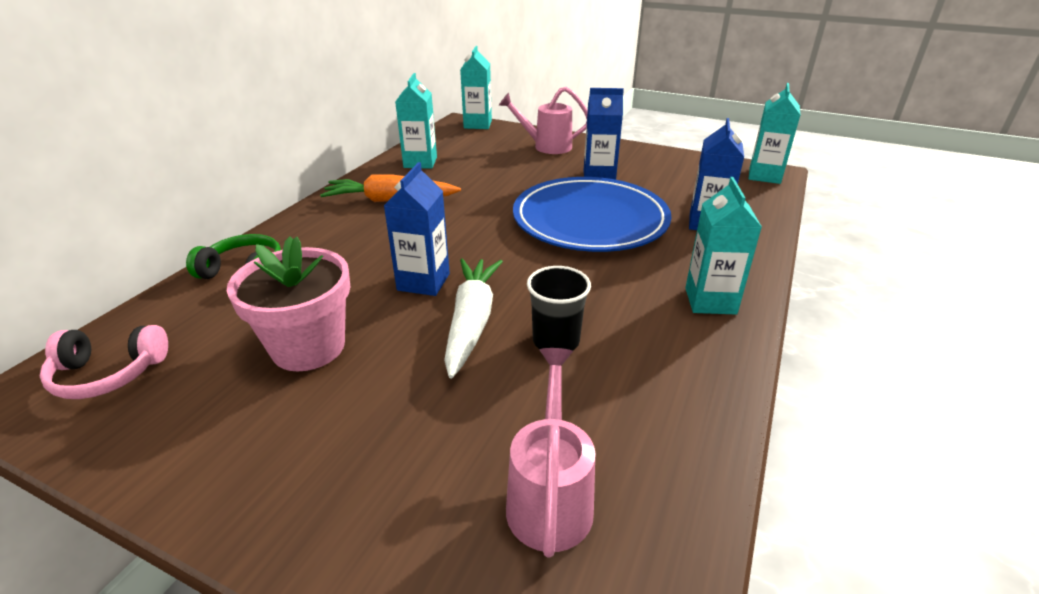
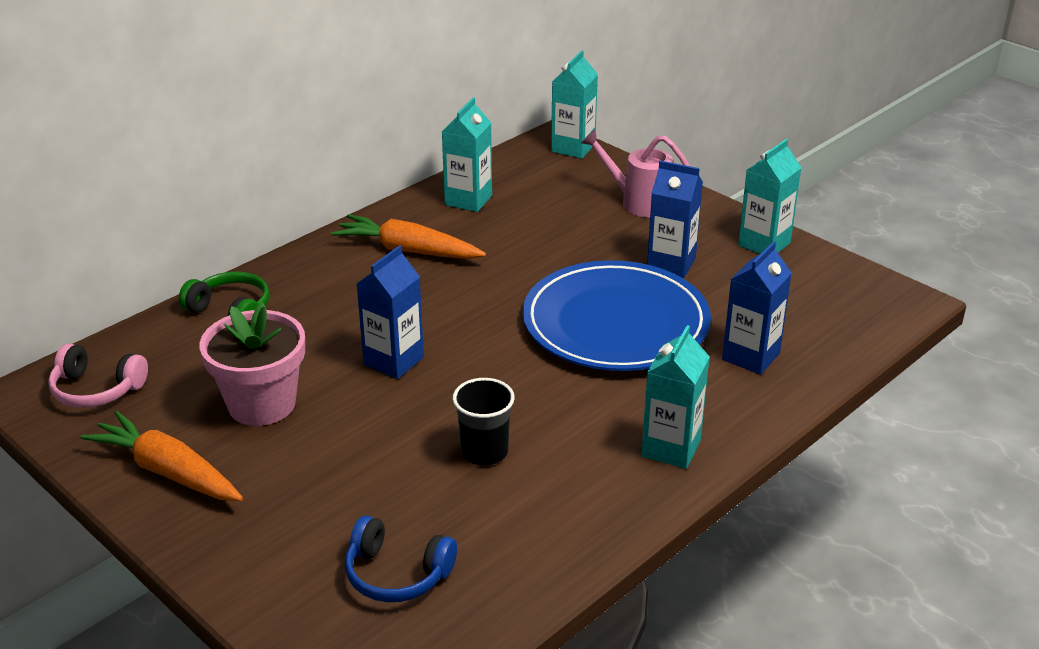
camera: 20 degrees right, 0 degrees up
white carrot [444,258,503,378] -> none
pink watering can [506,348,595,558] -> blue headphones [345,515,457,602]
turquoise carton [748,83,800,184] -> turquoise carton moved to [738,139,802,254]
none -> orange carrot [80,411,243,501]

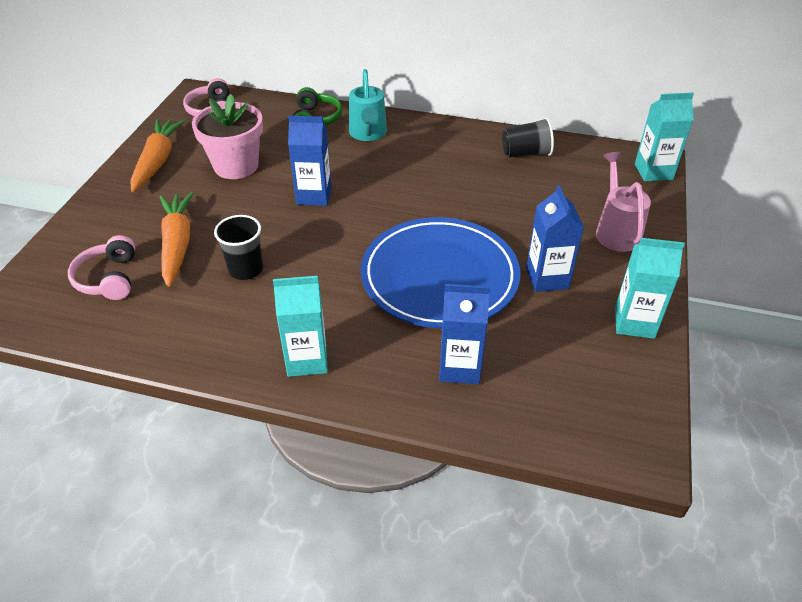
camera: 60 degrees right, 10 degrees up
orange carrot [331,214,486,259] -> orange carrot moved to [160,192,194,287]
blue headphones [345,515,457,602] -> pink headphones [68,235,136,300]
turquoise carton [442,97,492,212] -> black cup [502,117,554,158]
none -> turquoise watering can [349,69,387,141]

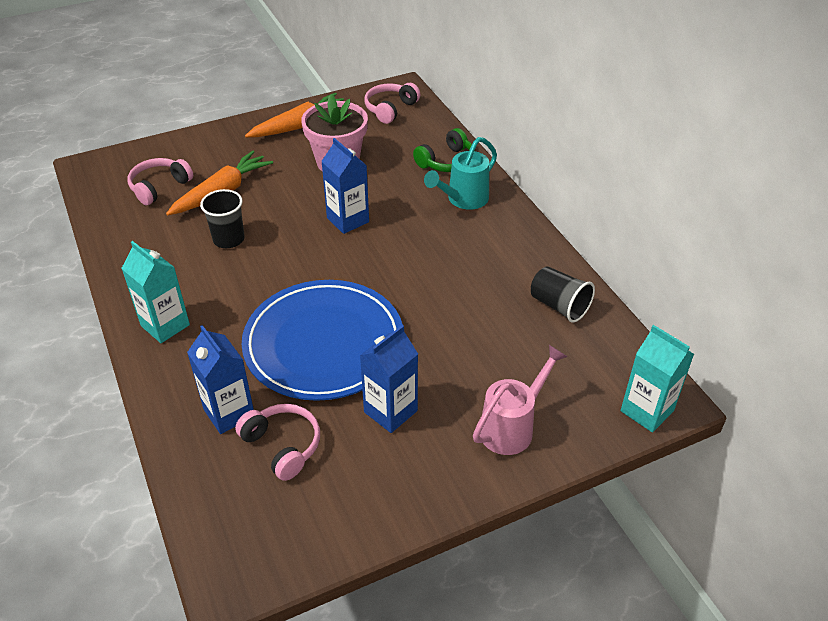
camera: 50 degrees right, 0 degrees up
turquoise carton [615,238,685,339] -> none
none -> pink headphones [235,404,320,481]

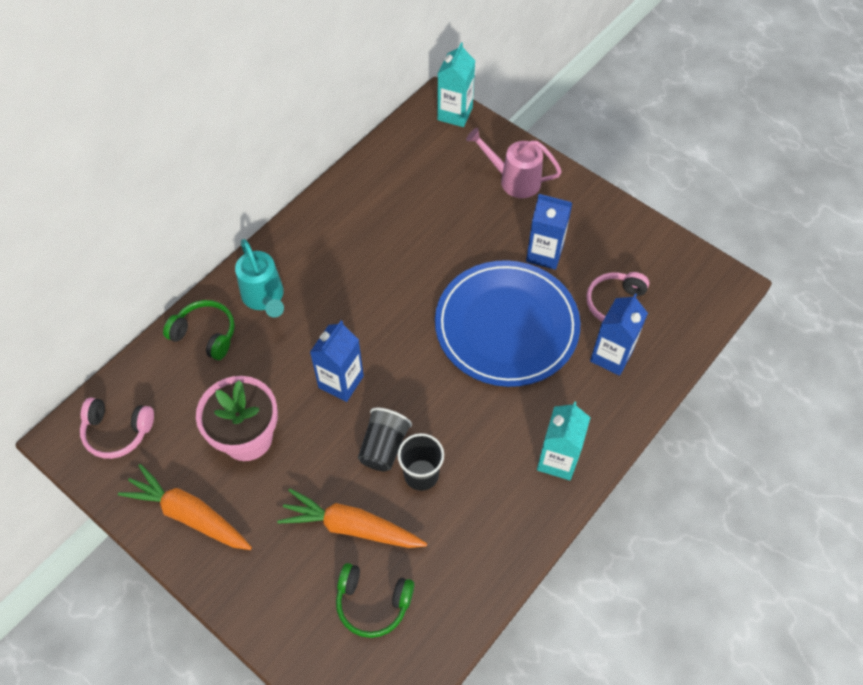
camera: 115 degrees left, 15 degrees up
pink headphones [127,158,193,205] -> green headphones [336,563,414,638]
turquoise watering can [424,137,497,210] -> turquoise watering can turned 45 degrees clockwise [235,239,284,318]
black cup [531,266,595,323] -> black cup moved to [358,408,412,471]

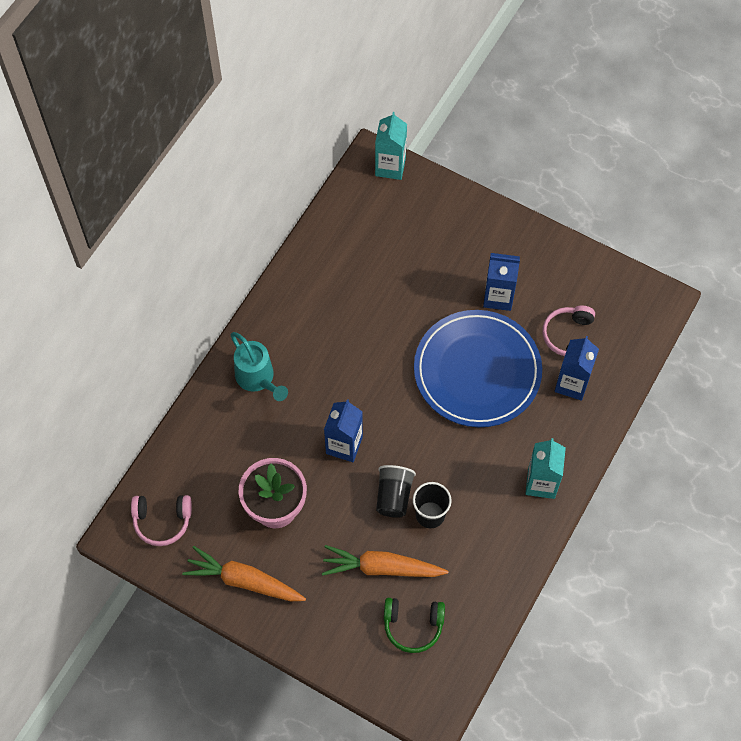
camera: 10 degrees left, 5 degrees up
green headphones [163,300,235,360] -> none
pink watering can [466,128,562,198] -> none

